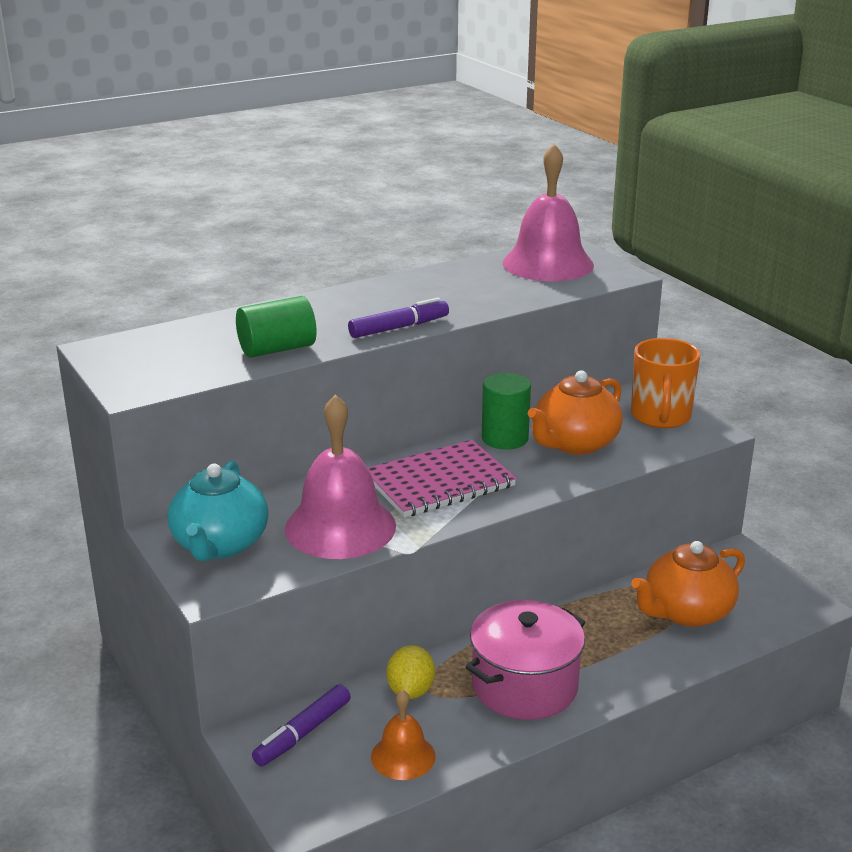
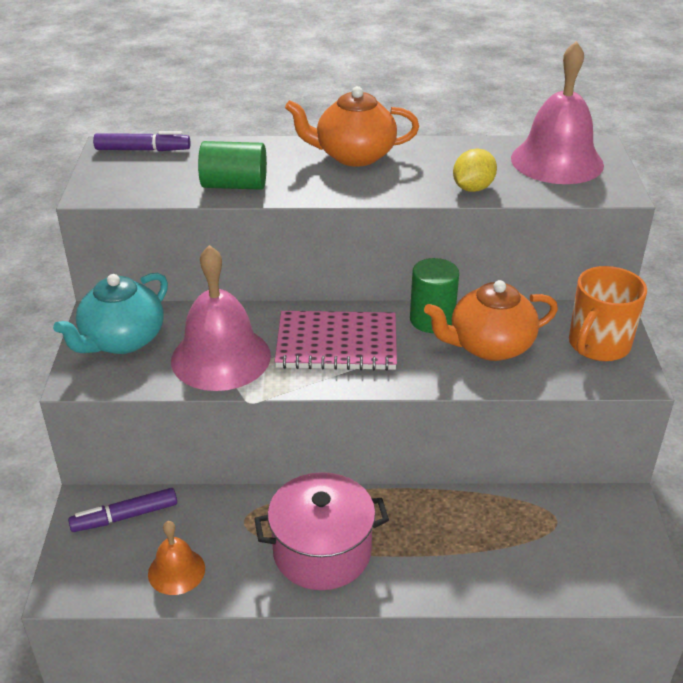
camera: 30 degrees right, 10 degrees up
purple marker [348,298,449,338] -> purple marker moved to [93,131,190,151]
yellow lemon [386,645,435,699] -> yellow lemon moved to [453,148,497,192]
orange teapot [631,541,745,627] -> orange teapot moved to [285,86,419,167]

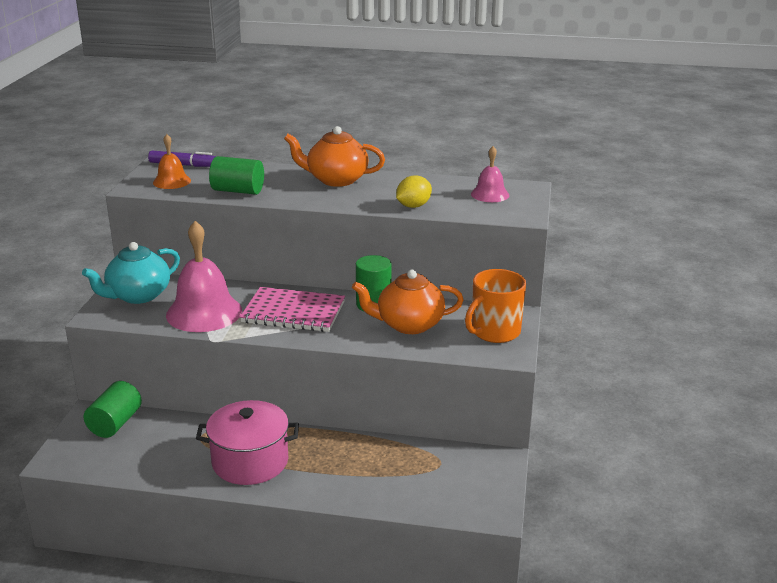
camera: 10 degrees right, 10 degrees down
purple marker [68,488,177,532] -> green cylinder [83,381,142,438]
orange bell [148,521,205,595] -> orange bell moved to [153,134,191,189]
pink bell [511,41,604,184] -> pink bell [471,146,509,202], size x0.53

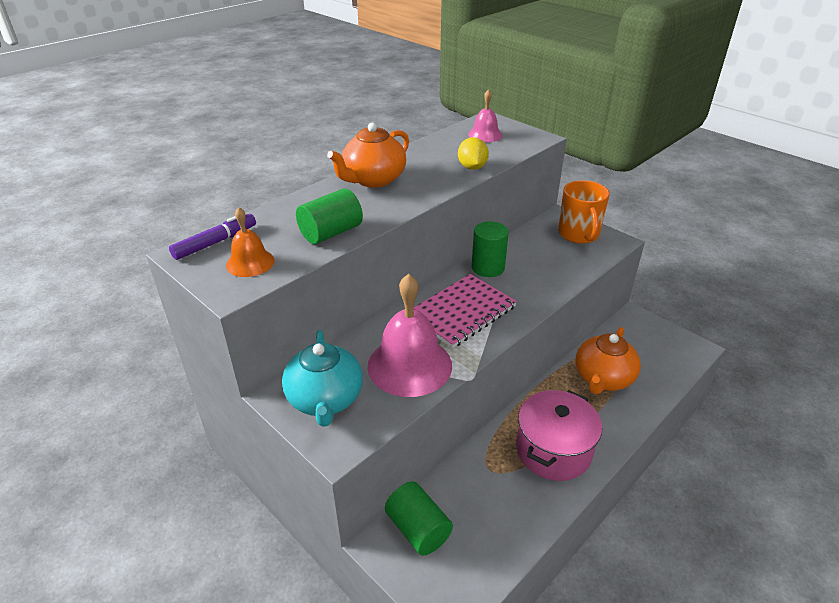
camera: 55 degrees left, 10 degrees up
orange teapot [352,270,463,334] -> orange teapot moved to [576,327,641,394]

